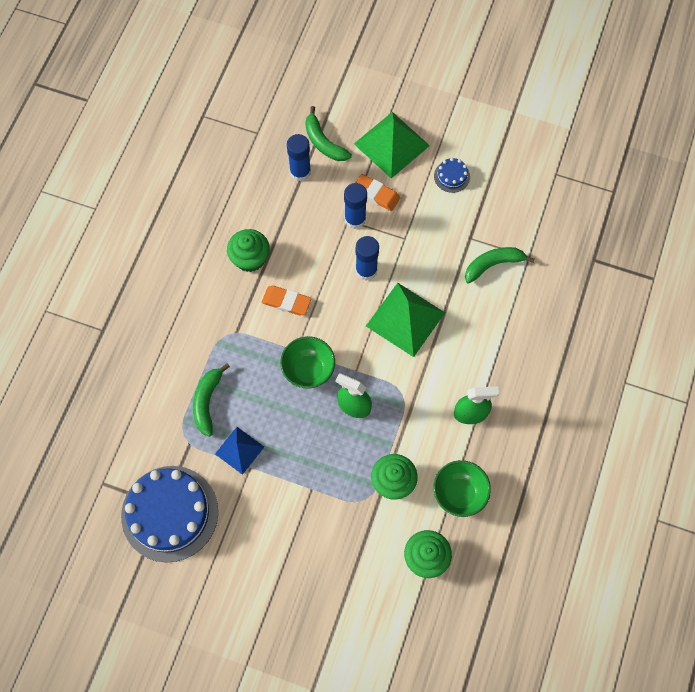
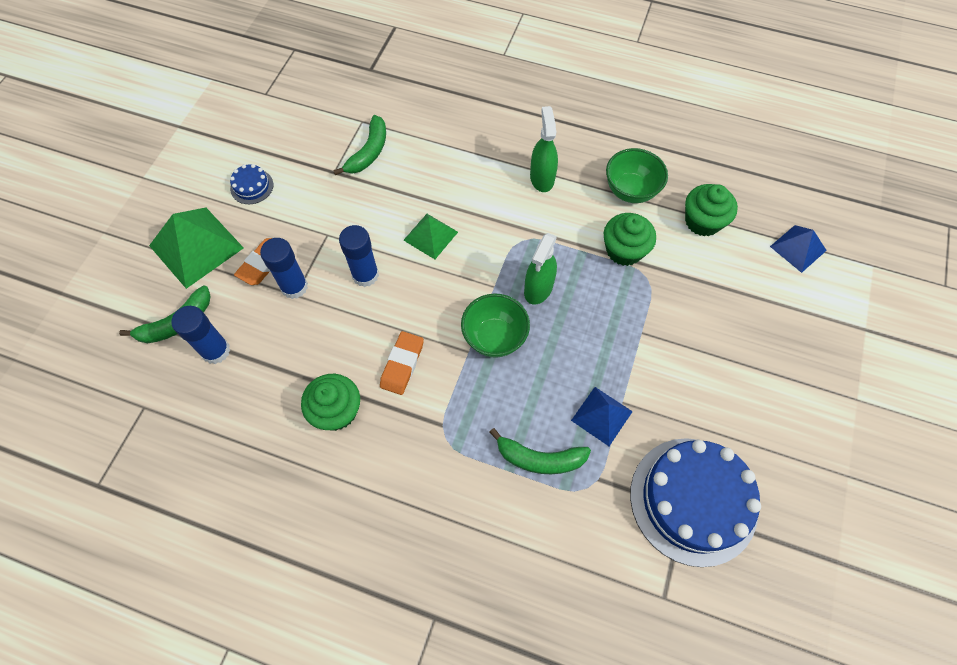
camera: 90 degrees left, 5 degrees down
green pyramid [366,283,445,357] -> green pyramid [403,214,458,259], size x0.59
green banana [465,247,535,284] -> green banana turned 135 degrees counterclockwise [333,115,386,175]
none -> blue pyramid [770,225,827,273]

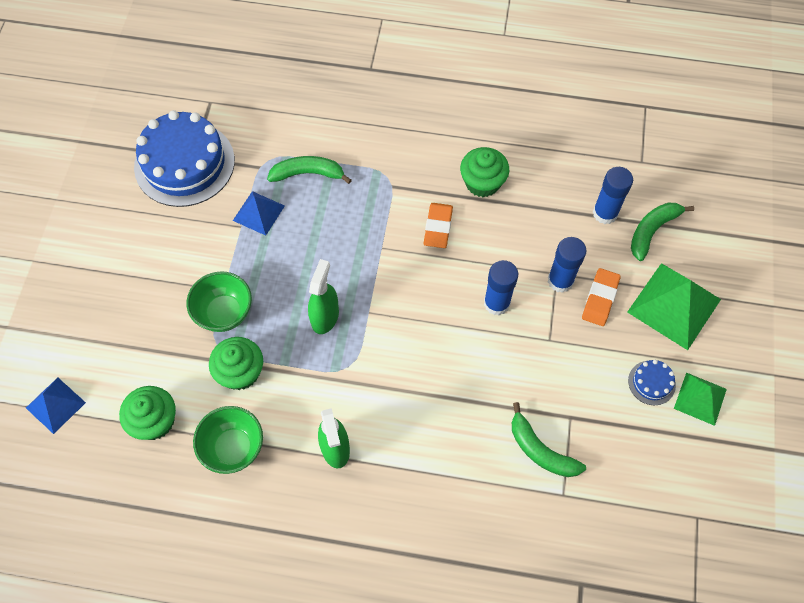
camera: 170 degrees right, 0 degrees up
green banana [333,115,386,175] -> green banana turned 60 degrees counterclockwise [512,402,586,477]
green pyramid [403,214,458,259] -> green pyramid moved to [674,373,727,426]
green bowl [461,294,530,358] -> green bowl moved to [186,271,252,332]

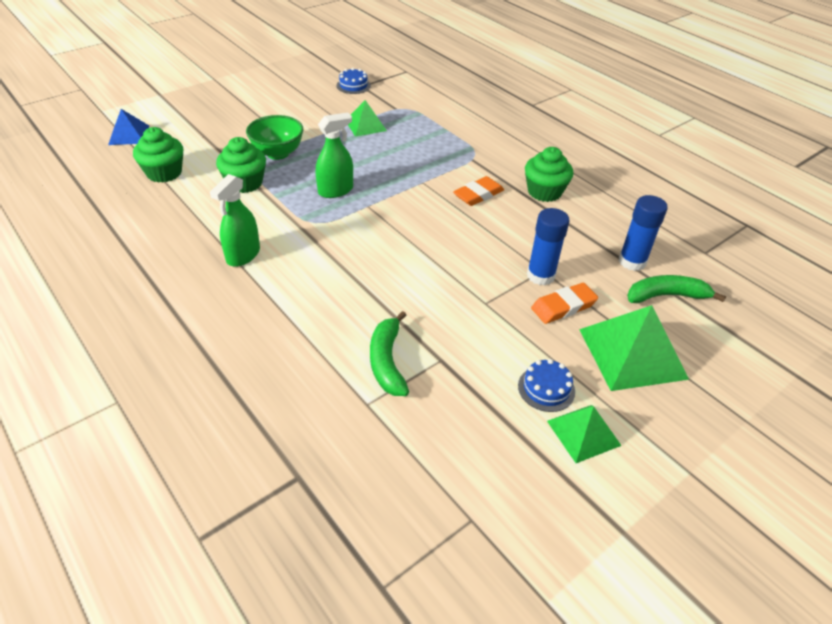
camera: 40 degrees right, 20 degrees down
blue cake [134,110,235,207] -> blue cake [337,68,371,94], size x0.42
green bowl [193,406,263,474] -> none
blue pyramid [233,191,285,236] -> green pyramid [348,100,387,137]
green banana [267,156,352,184] -> none
blue glue stick [484,260,518,315] -> none

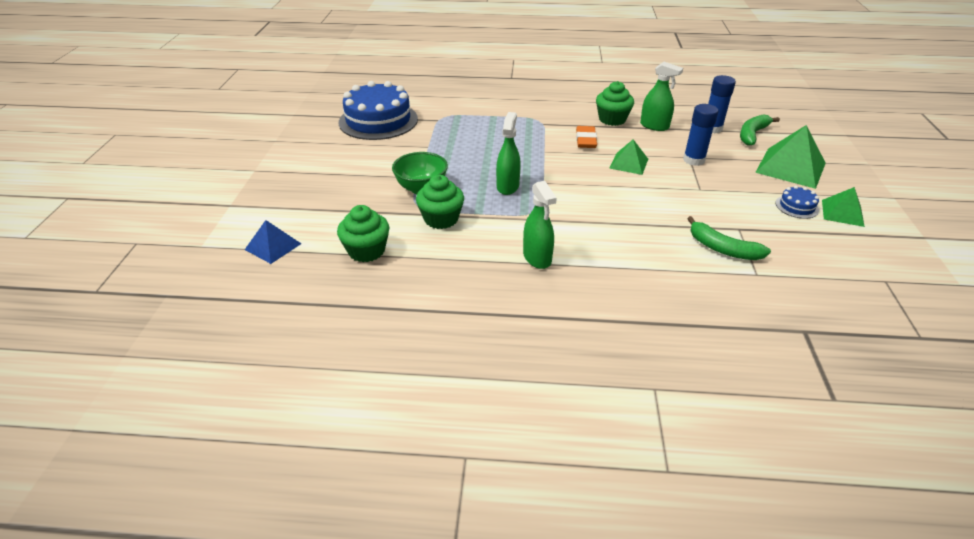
camera: 45 degrees left, 5 degrees down
blue cake [337,68,371,94] -> blue cake [339,81,418,140], size x2.38
green pyramid [348,100,387,137] -> green pyramid moved to [609,139,648,175]
orange eraser [531,283,598,324] -> none
none -> green spray bottle [640,62,683,131]

